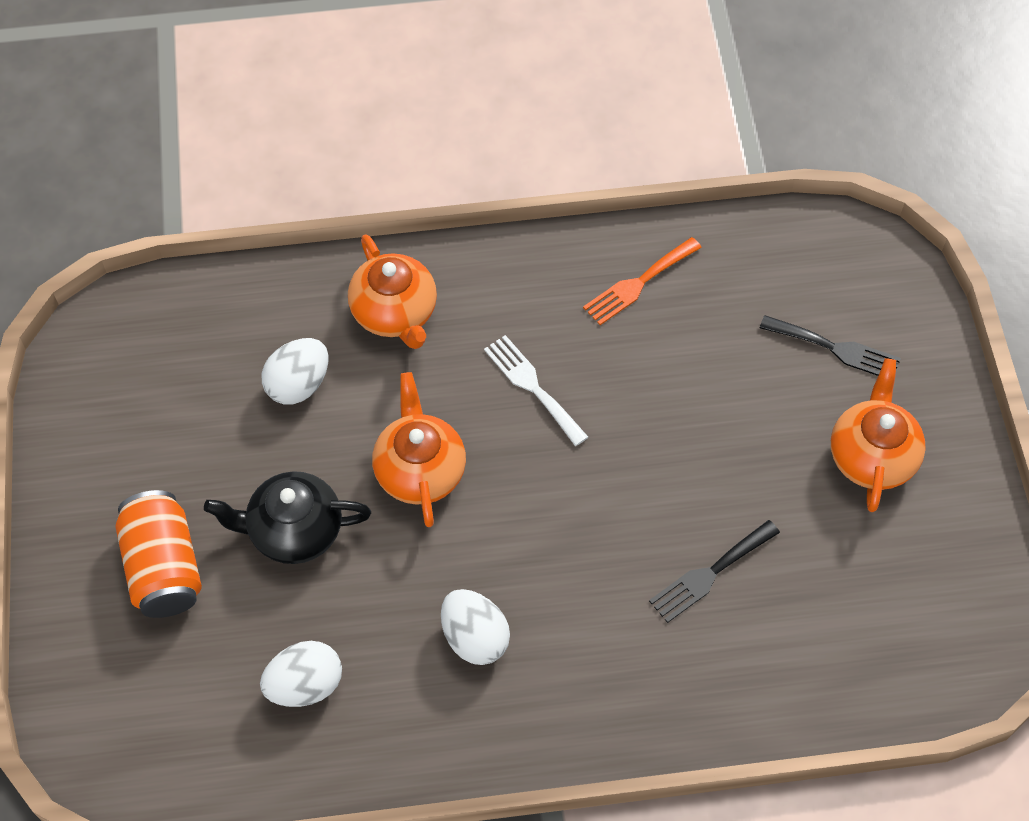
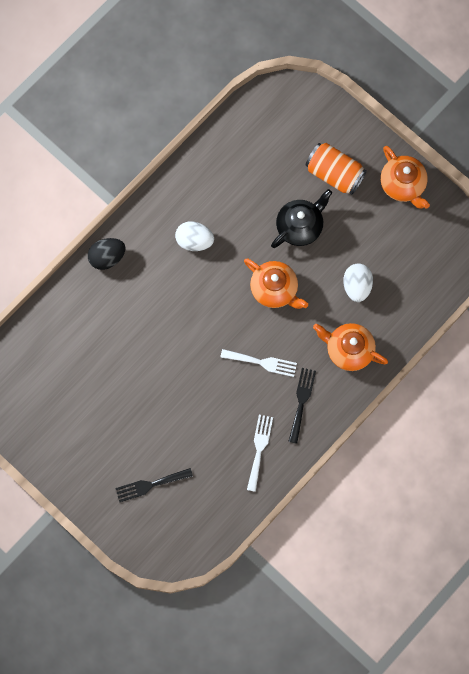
camera: 140 degrees right, 15 degrees up
white egg [260,641,342,707] -> none
orange fork [583,237,702,325] -> white fork [247,415,273,492]
black fork [649,520,780,623] -> black fork moved to [288,368,316,444]
orange teapot [831,358,926,512] -> orange teapot moved to [381,146,430,209]
none -> black egg [88,238,126,270]

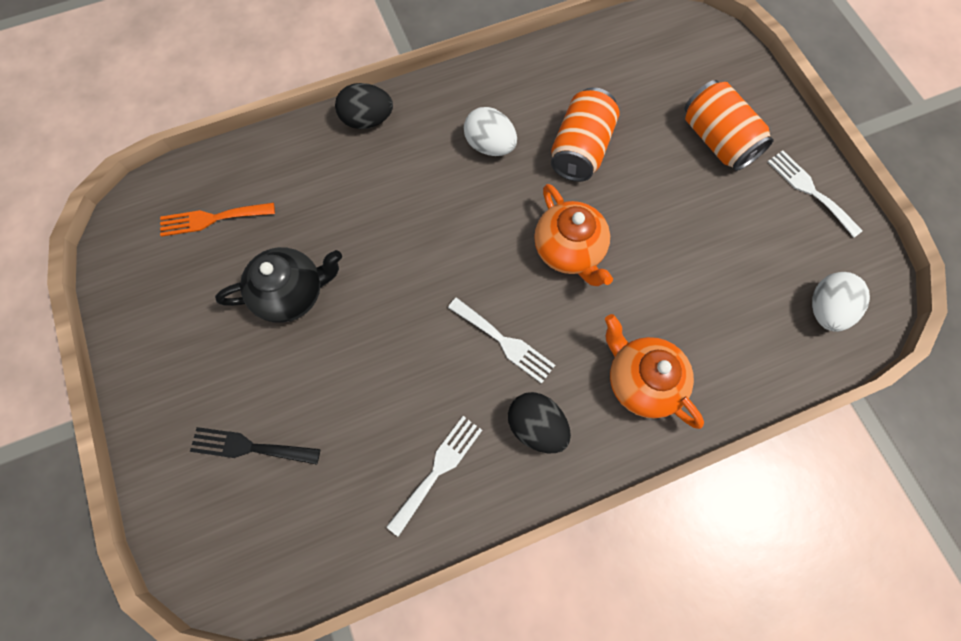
camera: 25 degrees right, 5 degrees down
black teapot [271,189,332,248] -> black teapot moved to [215,247,342,323]
black fork [288,368,316,444] -> black egg [508,392,571,453]
white egg [343,263,373,302] -> white egg moved to [812,272,870,332]
orange teapot [381,146,430,209] -> white fork [768,150,863,238]
none -> orange fork [160,202,275,237]
none -> orange can [551,87,619,182]

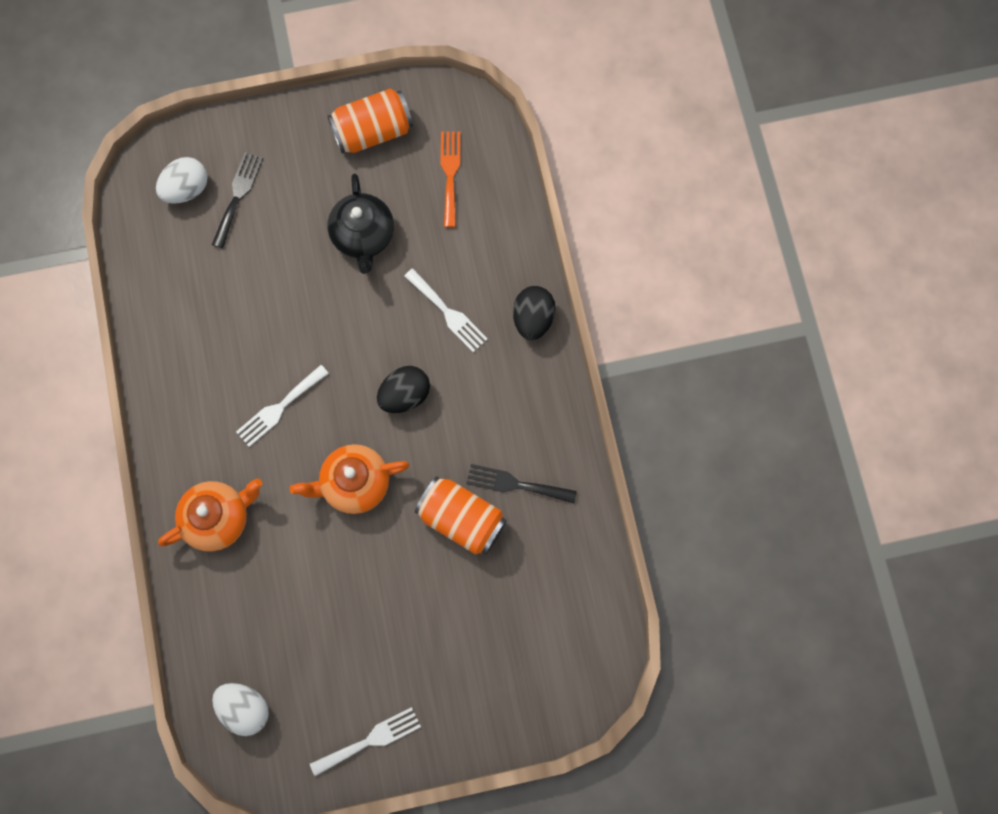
camera: 100 degrees right, 5 degrees up
white fork [386,416,482,537] -> white fork moved to [404,268,488,352]
white egg [464,107,517,156] -> white egg moved to [156,157,208,204]
black egg [508,392,571,453] -> black egg moved to [377,366,430,413]
orange can [684,80,774,171] -> orange can moved to [327,88,413,153]
none -> black fork [466,464,577,503]

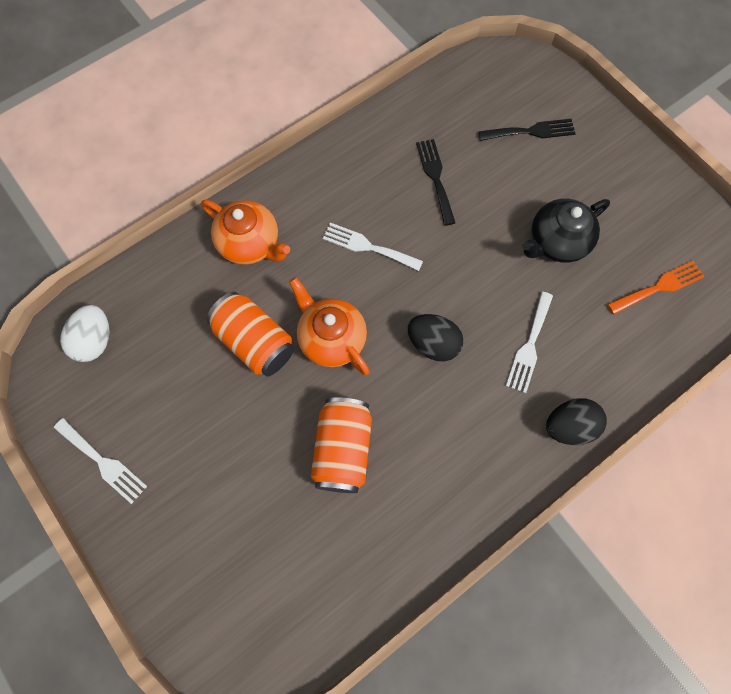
camera: 65 degrees right, 5 degrees down
white egg [156,157,208,204] -> none
orange can [327,88,413,153] -> orange can moved to [206,292,294,376]
black fork [466,464,577,503] -> black fork moved to [416,139,455,226]

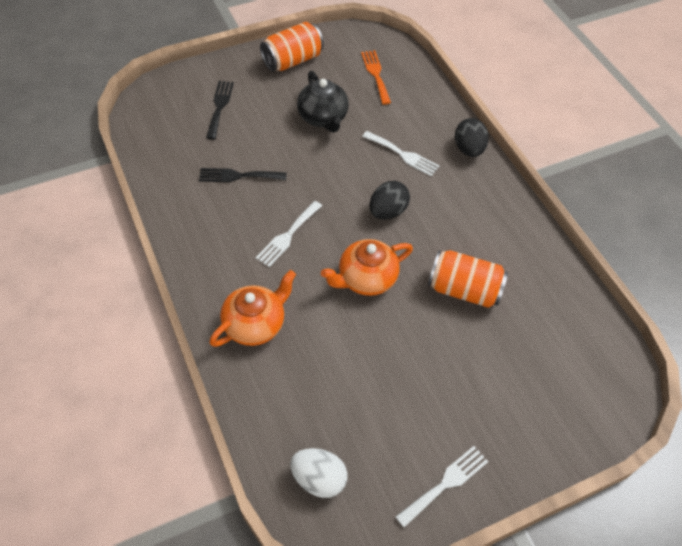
camera: 80 degrees left, 15 degrees down
orange can [206,292,294,376] -> orange can moved to [260,22,324,72]

